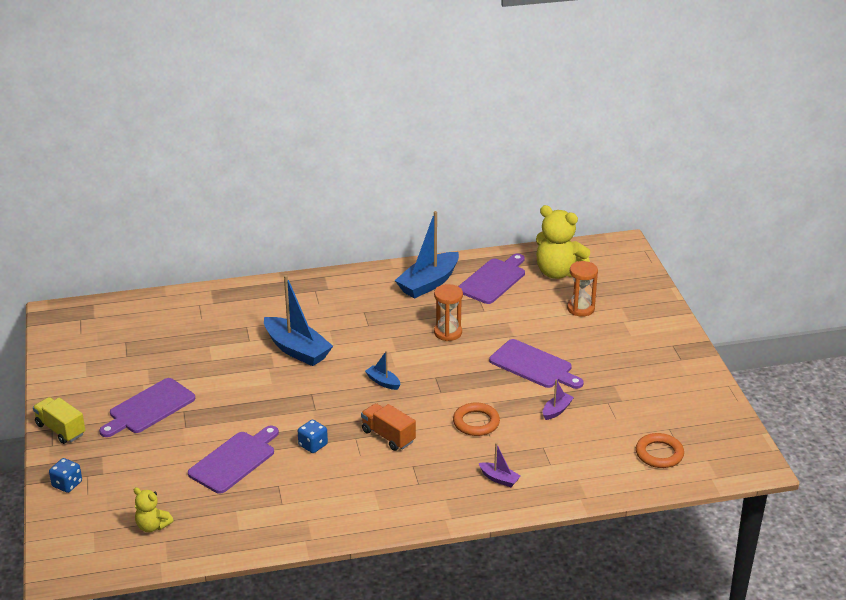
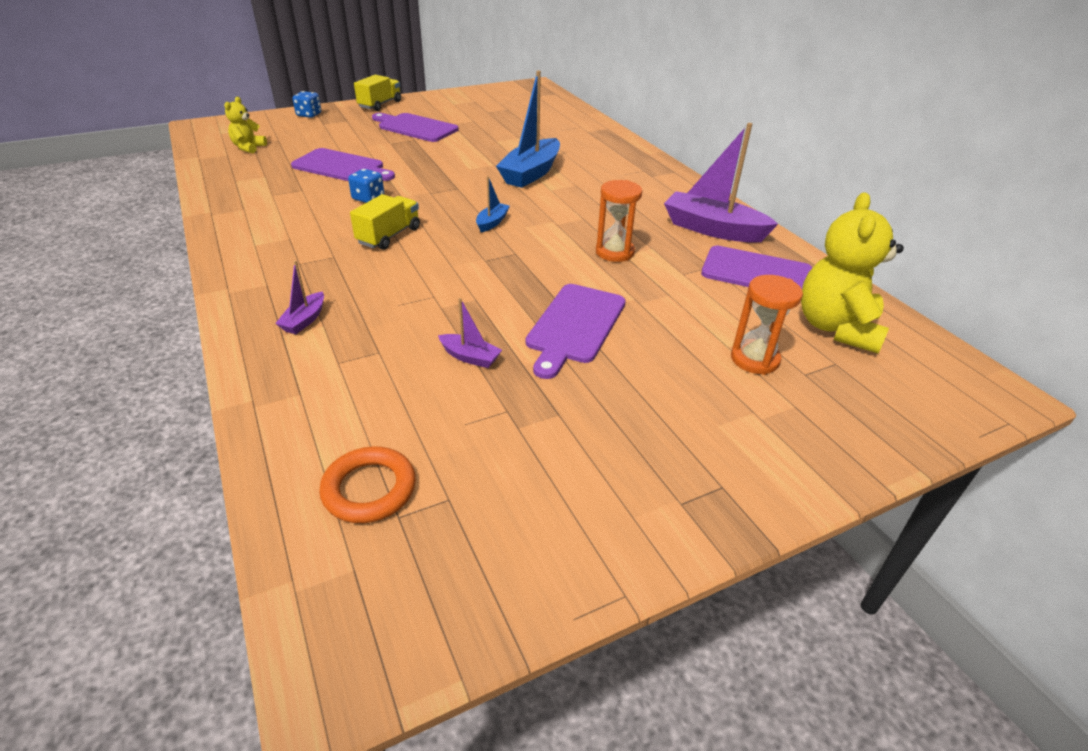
camera: 75 degrees right, 5 degrees up
orange truck [361,403,416,451] -> yellow truck [350,194,420,250]
blue boat [395,211,459,298] -> purple boat [664,123,778,243]
orange ring [453,403,500,436] -> none

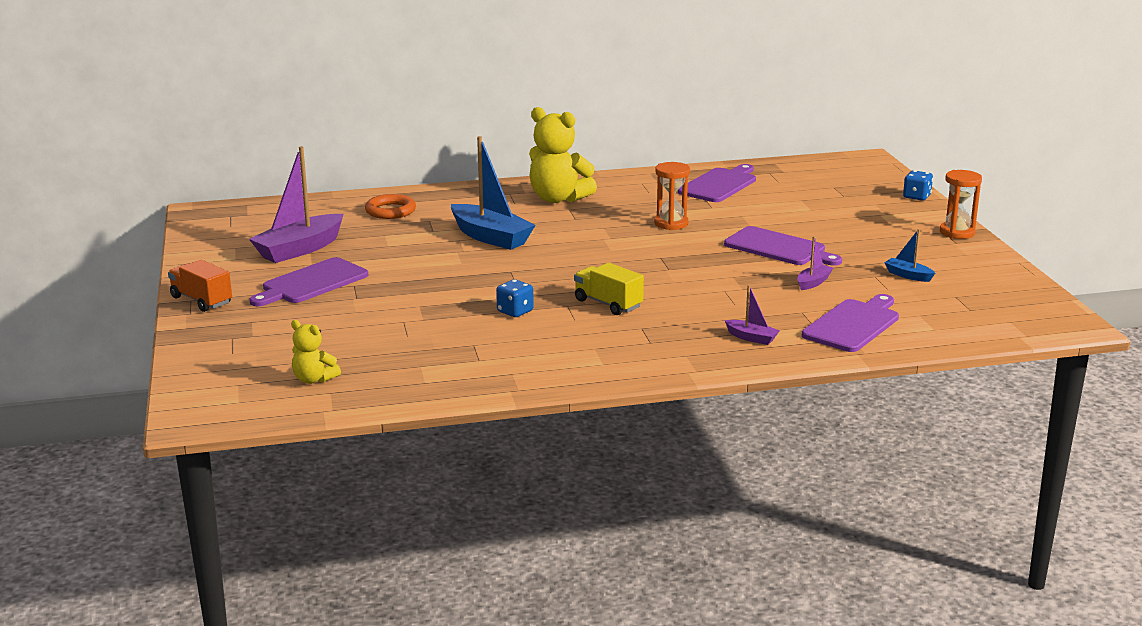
camera: 75 degrees left, 15 degrees down
purple cutting board [291,148,395,181] -> purple cutting board moved to [802,294,899,352]
blue dice [292,91,321,118] -> blue dice moved to [903,170,933,201]
orange ring [319,446,416,523] -> orange ring moved to [365,194,416,219]
yellow truck [354,75,401,111] -> orange truck [168,260,232,312]
blue boat [476,176,510,232] -> blue boat moved to [884,229,935,282]
purple boat [664,123,778,243] -> purple boat moved to [249,146,344,263]
orange hourglass [731,275,803,375] -> orange hourglass moved to [940,170,982,239]
yellow teddy bear [801,192,904,353] -> yellow teddy bear moved to [529,107,597,203]

